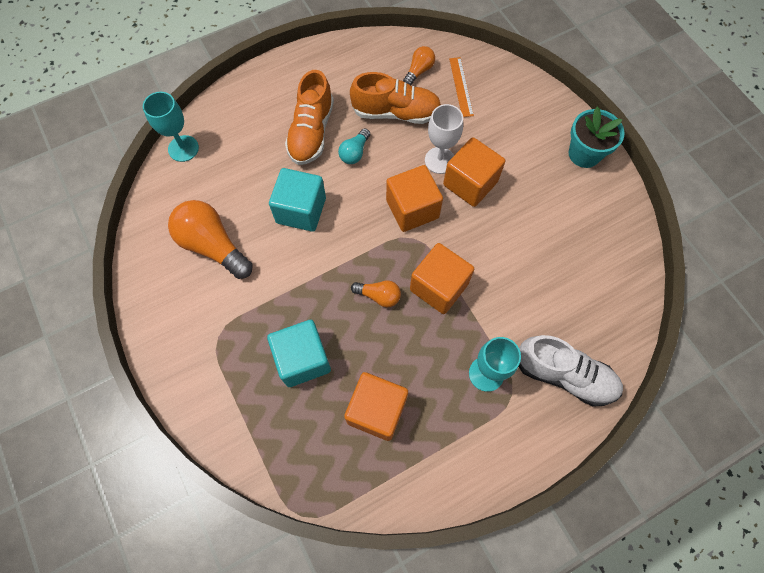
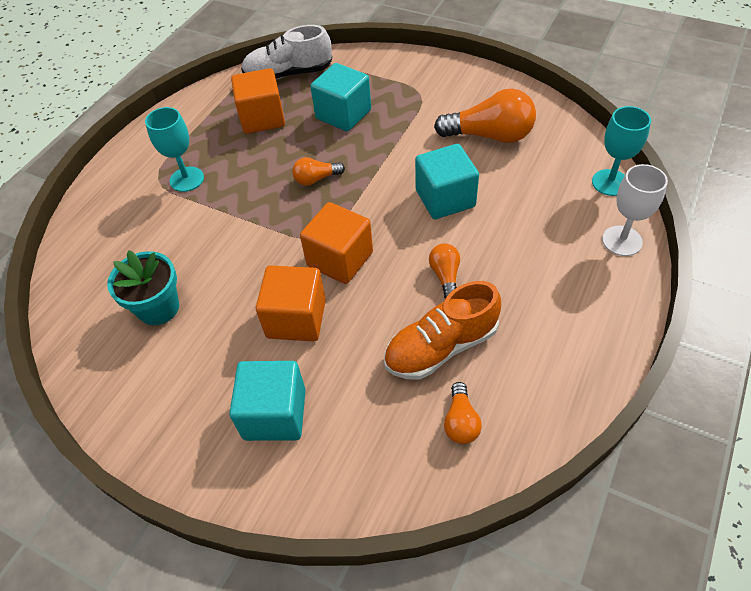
camera: 150 degrees right, 15 degrees down
orange shoe [285,70,334,165] -> none
turquoise light bulb [338,128,370,164] -> orange light bulb [429,243,460,299]
orange cube [410,243,474,314] -> none
white goblet [425,104,463,174] -> white goblet moved to [602,164,668,256]
orange ruler [449,57,474,117] -> none
white shoe [519,335,623,407] -> white shoe moved to [241,25,332,80]
turquoise flower pot [569,107,625,168] -> turquoise flower pot moved to [107,250,179,325]
none -> turquoise cube [229,361,306,441]

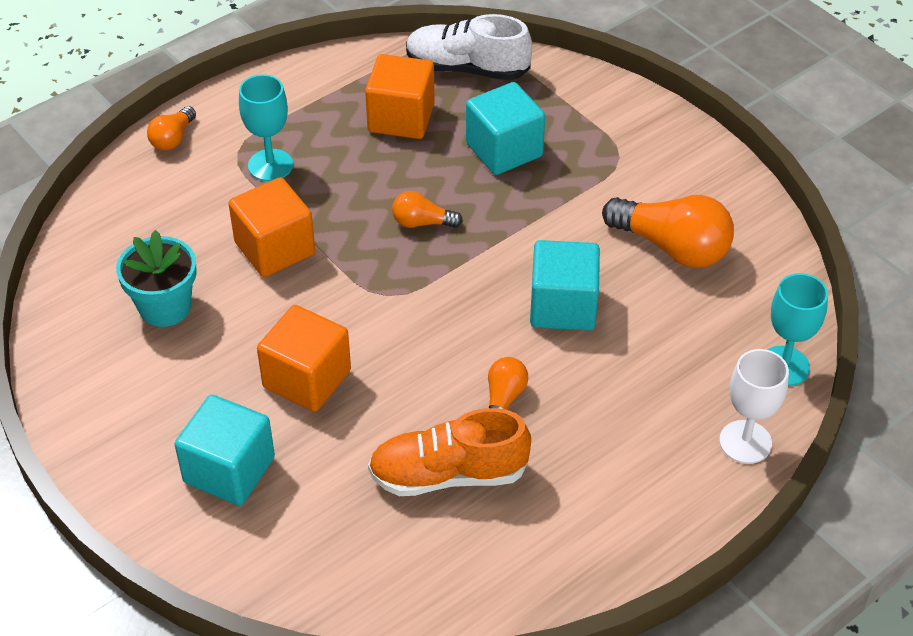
camera: 20 degrees right, 5 degrees down
orange cube [300,202,373,284] -> orange cube moved to [228,177,315,277]
orange light bulb [444,382,482,444] -> orange light bulb moved to [147,106,196,150]

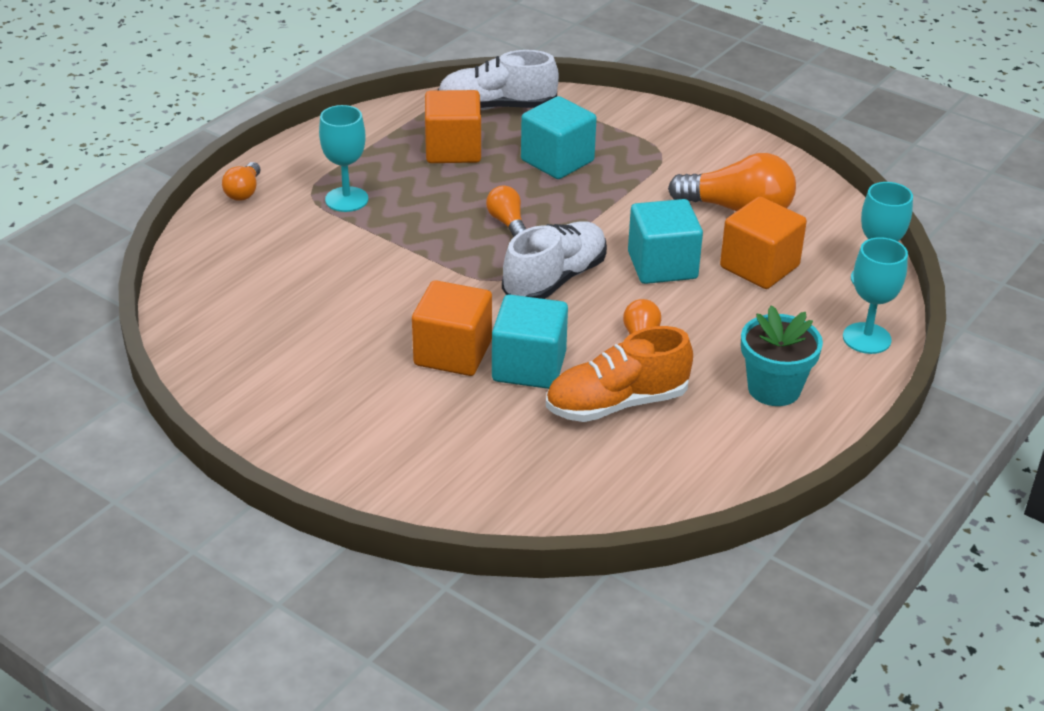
camera: 15 degrees left, 10 degrees down
turquoise flower pot [116,230,197,327] -> turquoise flower pot moved to [741,305,823,406]
turquoise cube [175,395,275,505] -> turquoise cube moved to [492,294,568,389]
orange cube [228,177,315,277] -> orange cube moved to [720,197,807,289]
orange light bulb [392,191,463,228] -> orange light bulb turned 75 degrees clockwise [486,186,526,237]
white goblet [719,349,789,464] -> turquoise goblet [843,237,908,354]
none -> white shoe [502,221,607,299]

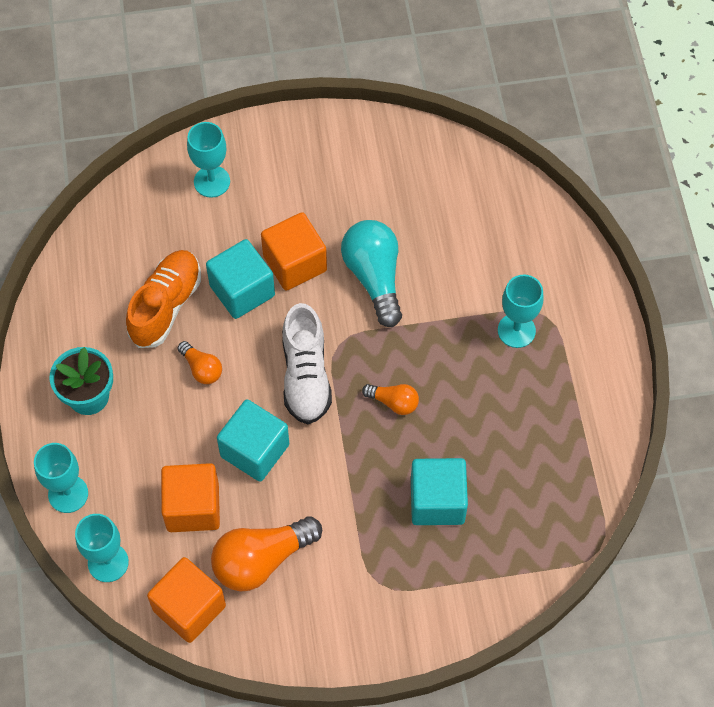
camera: 135 degrees right, 25 degrees up
orange light bulb [222,162,261,201] -> none
orange cube [425,90,481,163] -> orange cube moved to [147,557,226,643]
white shoe [438,50,559,110] -> none
none -> turquoise goblet [187,122,230,198]
none -> turquoise light bulb [341,220,402,327]

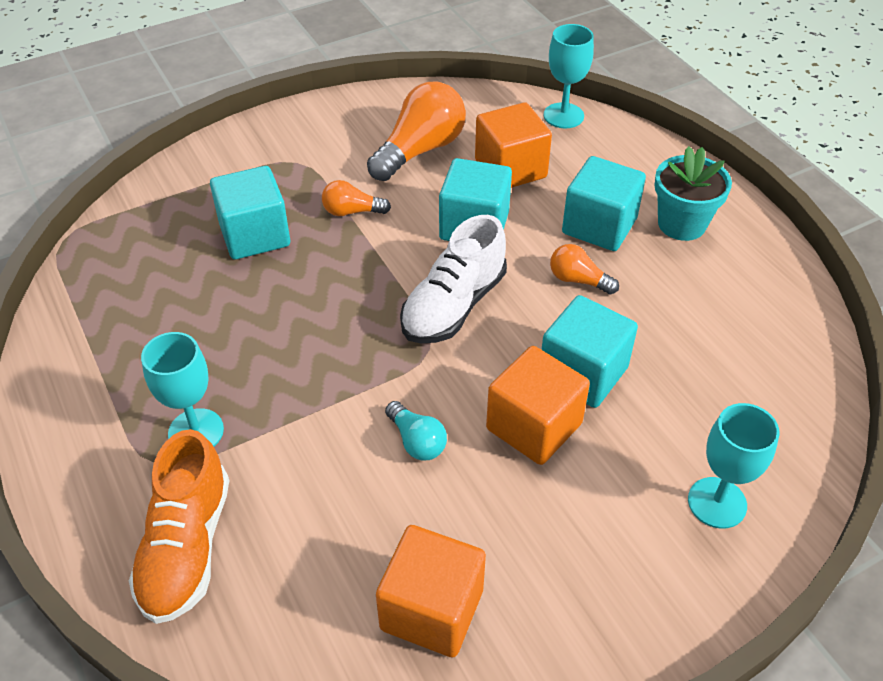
camera: 160 degrees right, 15 degrees down
turquoise goblet [34,443,88,513] -> none
orange shoe [126,250,201,348] -> orange shoe moved to [129,429,230,624]
orange cube [147,557,226,643] -> orange cube moved to [376,525,486,657]
white shoe [282,303,332,424] -> white shoe turned 120 degrees counterclockwise [400,215,507,343]
turquoise light bulb [341,220,402,327] -> turquoise light bulb [385,401,447,461], size x0.52
orange light bulb [362,384,419,415] -> orange light bulb moved to [322,180,391,216]
none -> turquoise cube [562,156,646,251]

